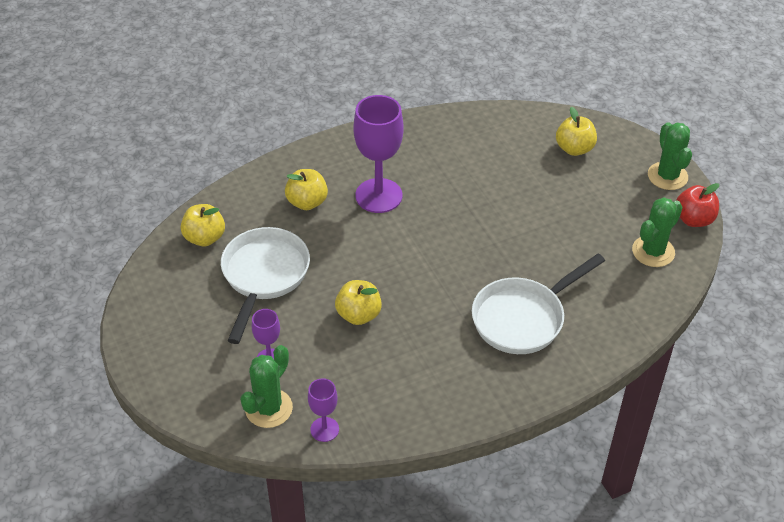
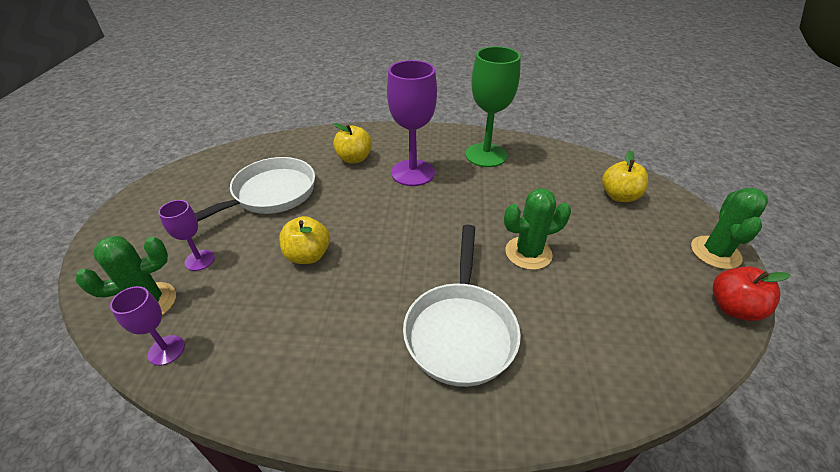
camera: 30 degrees right, 5 degrees down
yellow apple [181,204,225,247] -> none
white pan [472,254,605,354] -> white pan turned 75 degrees counterclockwise [403,225,521,387]
green cactus [632,197,683,267] -> green cactus moved to [504,188,571,270]
none -> green goblet [465,46,521,167]

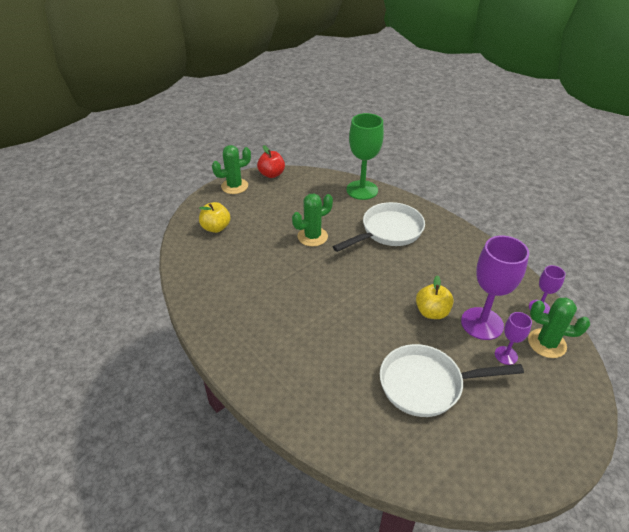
camera: 135 degrees left, 0 degrees up
yellow apple [333,123,372,163] -> none
purple goblet [387,60,437,186] -> purple goblet moved to [461,236,529,340]
green goblet [465,46,521,167] -> green goblet moved to [346,113,384,200]
green cactus [504,188,571,270] -> green cactus turned 60 degrees counterclockwise [292,193,333,246]

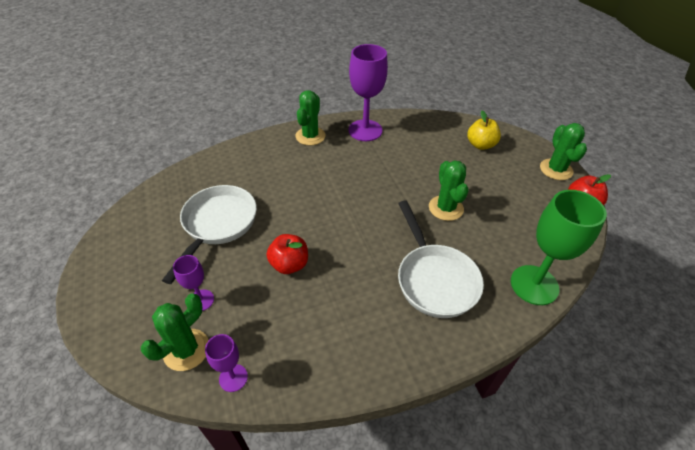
camera: 110 degrees right, 5 degrees up
yellow apple [416,275,454,319] -> red apple [266,234,308,274]
purple goblet [461,236,529,340] -> purple goblet moved to [348,44,388,141]
none -> green cactus [296,90,326,146]

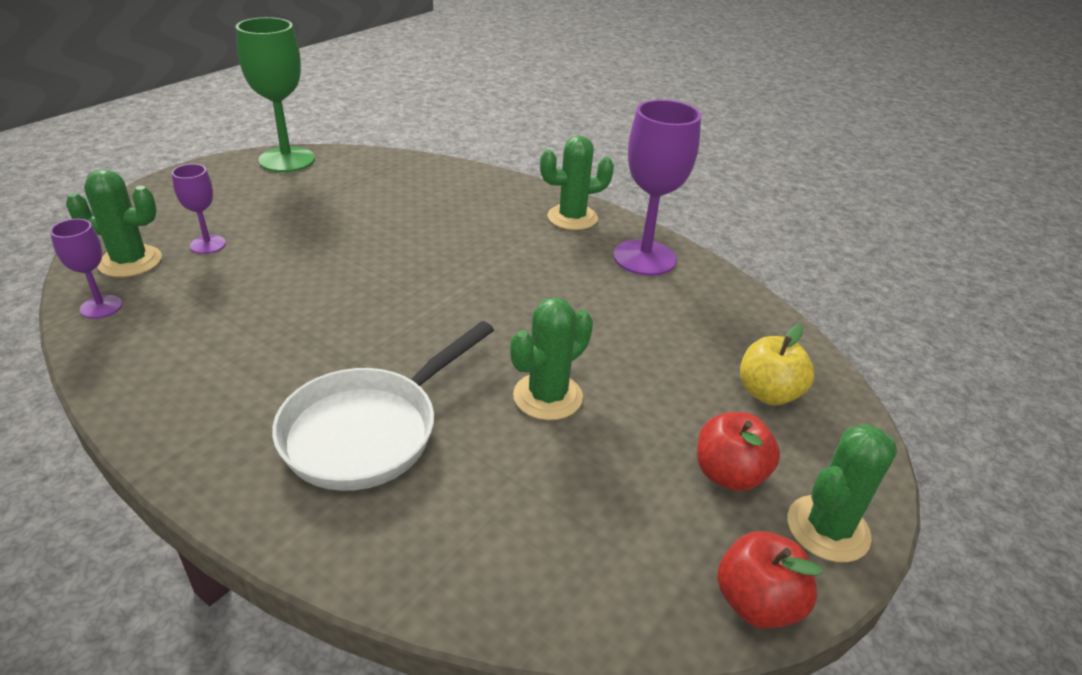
camera: 55 degrees right, 10 degrees down
white pan [162,185,257,284] -> none
red apple [266,234,308,274] -> red apple moved to [697,412,780,491]
green goblet [511,190,607,305] -> green goblet moved to [236,17,315,172]

